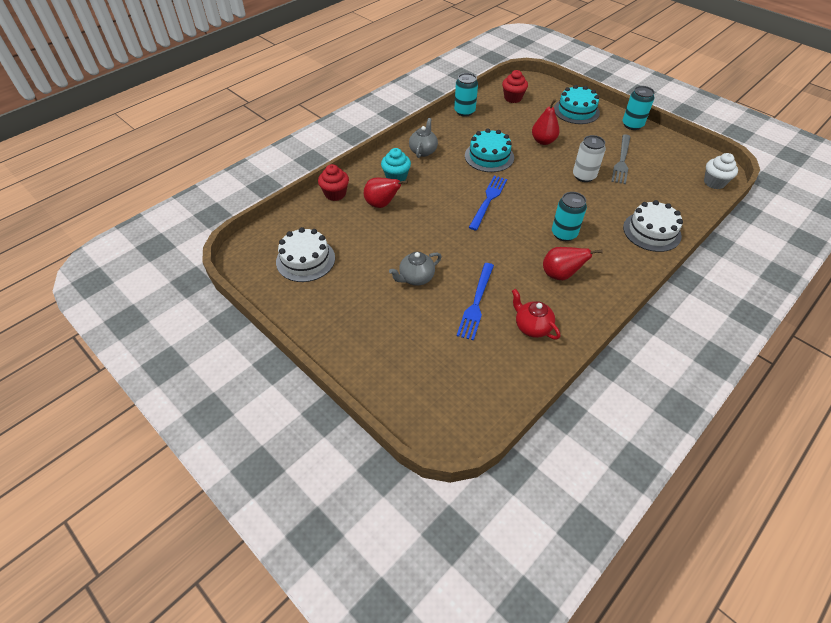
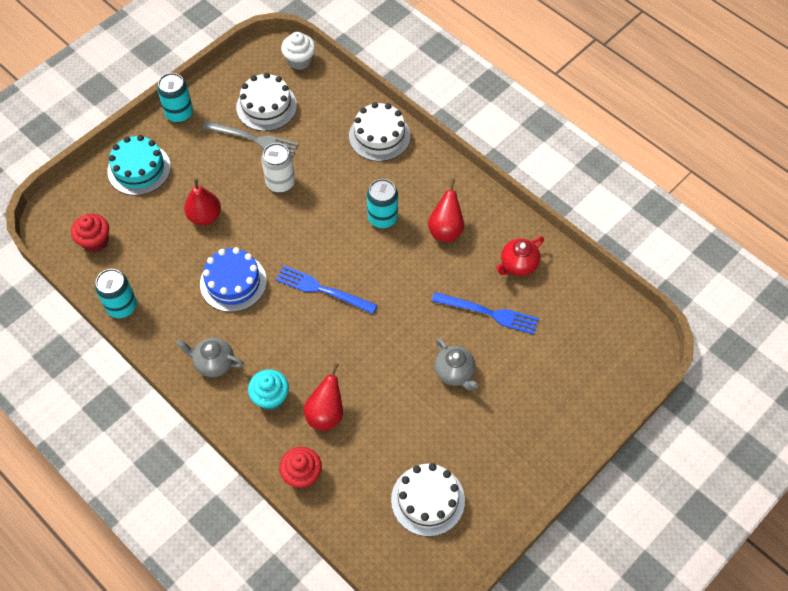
camera: 90 degrees left, 10 degrees up
turquoise cake [465,129,514,172] -> blue cake [200,247,267,312]
none -> white cake [236,73,297,131]

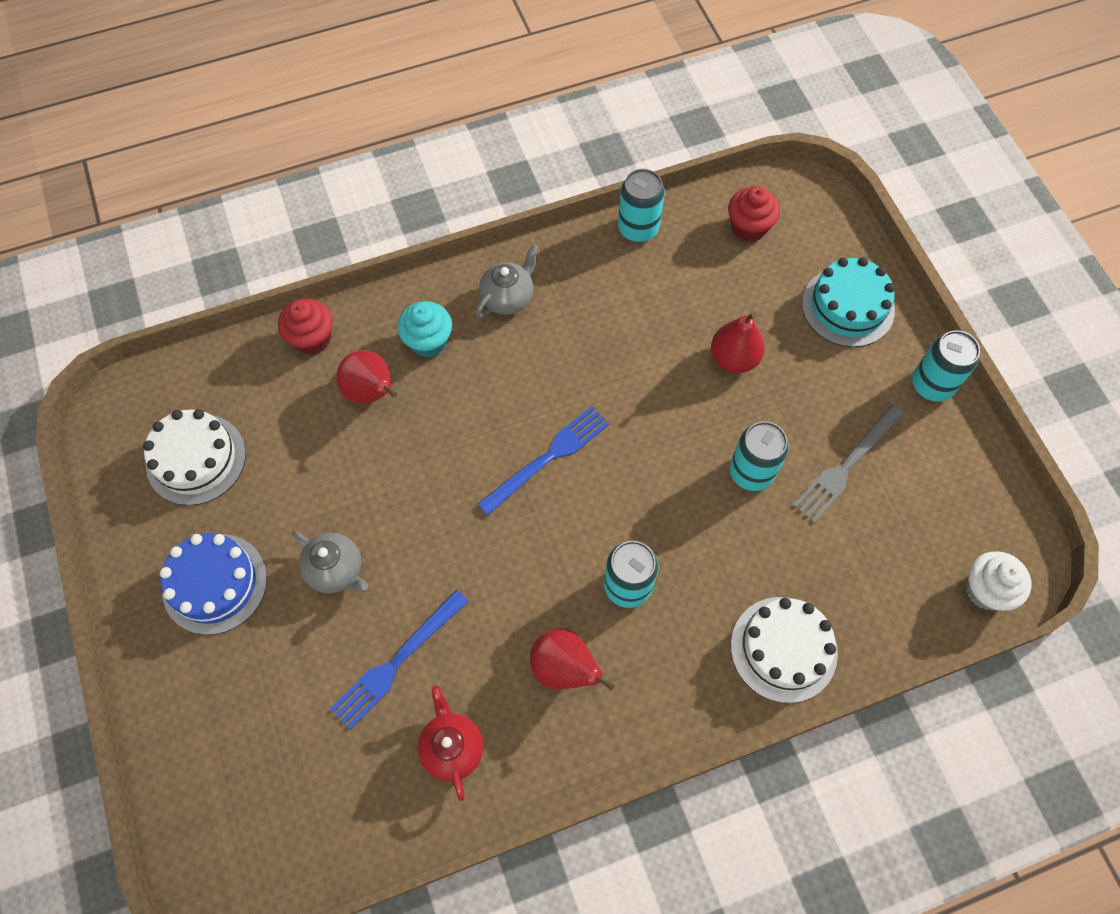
camera: 115 degrees right, 5 degrees up
blue cake [200,247,267,312] -> blue cake moved to [160,533,267,635]
white cake [236,73,297,131] -> none
white can [261,143,295,193] -> turquoise can [730,421,789,491]
grey teapot [435,338,478,390] -> grey teapot turned 135 degrees counterclockwise [292,531,368,594]

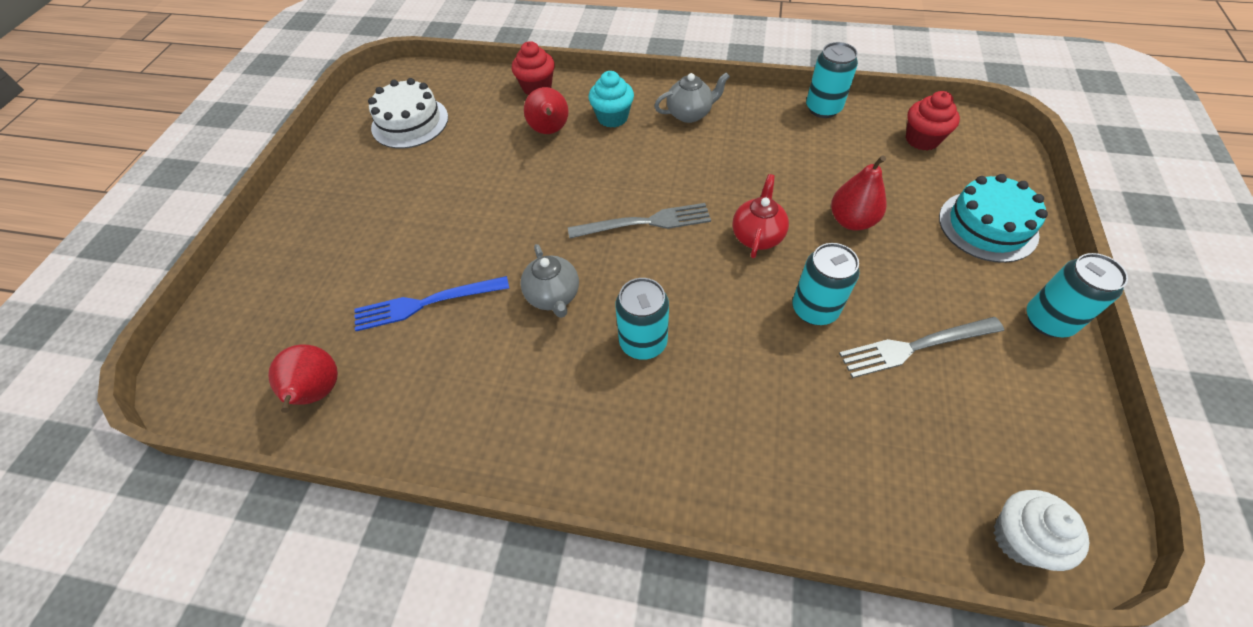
camera: 35 degrees right, 10 degrees down
blue cake [160,533,267,635] -> none
grey teapot [292,531,368,594] -> grey teapot moved to [520,244,579,318]
red teapot [417,686,484,801] -> red teapot moved to [732,174,789,258]
blue fork [478,406,610,515] -> grey fork [568,203,711,238]
red pear [530,628,615,691] -> red pear moved to [268,344,338,413]
white cake [731,597,838,703] -> none

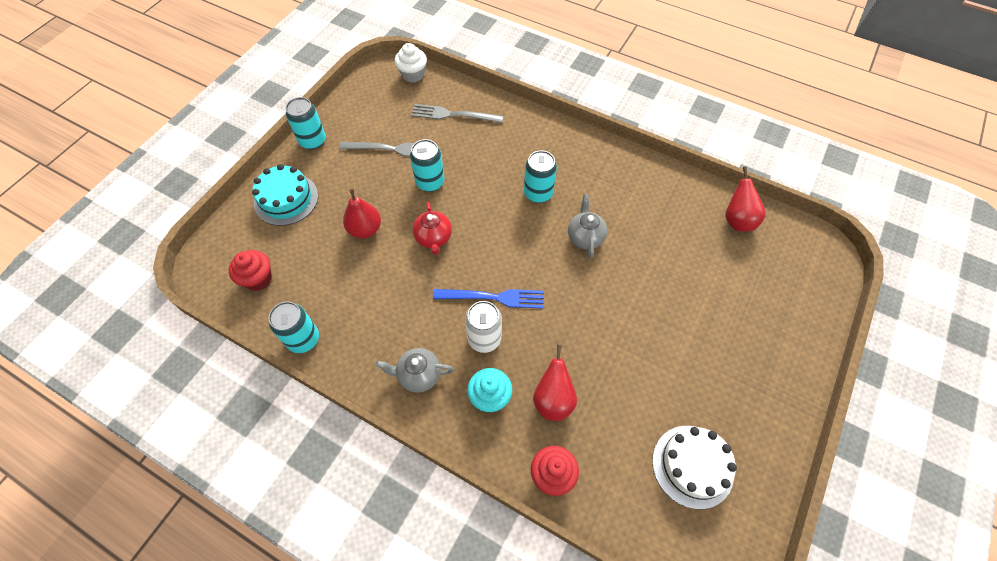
camera: 165 degrees left, 5 degrees up
blue fork [354,276,509,331] -> blue fork moved to [433,289,544,309]
grey fork [568,203,711,238] -> grey fork moved to [411,104,503,123]
red teapot [732,174,789,258] -> red teapot turned 45 degrees counterclockwise [413,201,452,255]
none -> white can [465,301,502,353]

